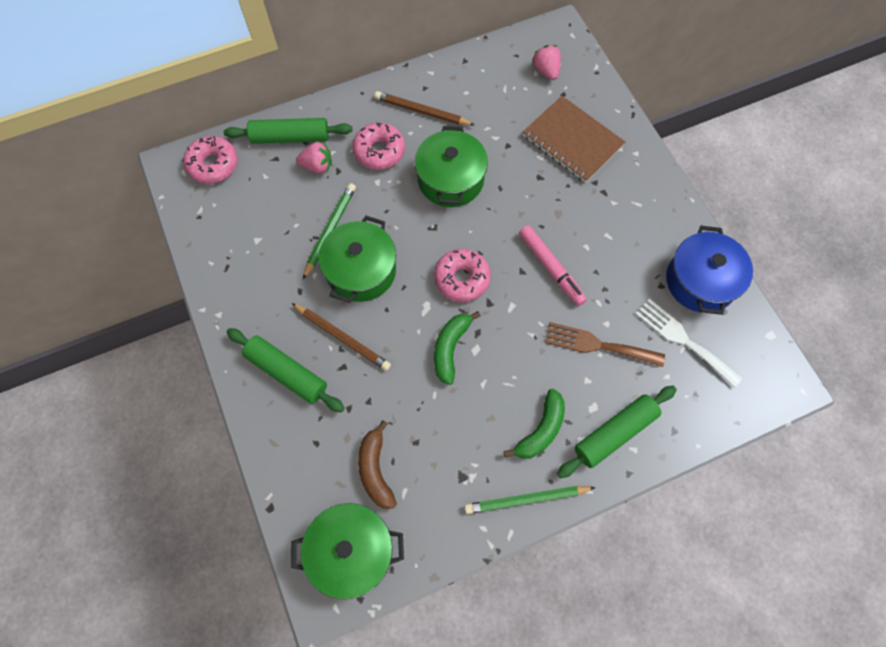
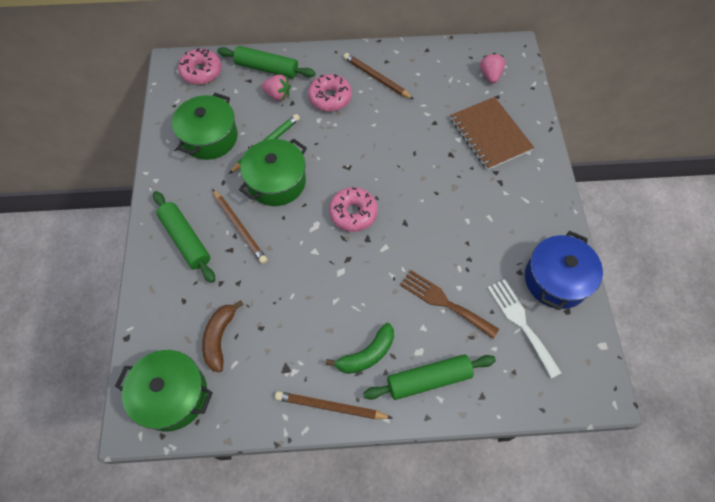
camera: 20 degrees right, 5 degrees down
green pot [415,126,488,207] -> green pot moved to [172,93,238,160]
green banana [434,311,481,385] -> none
green pencil [464,486,596,514] -> brown pencil [275,391,392,419]
pink marker [519,225,587,306] -> none

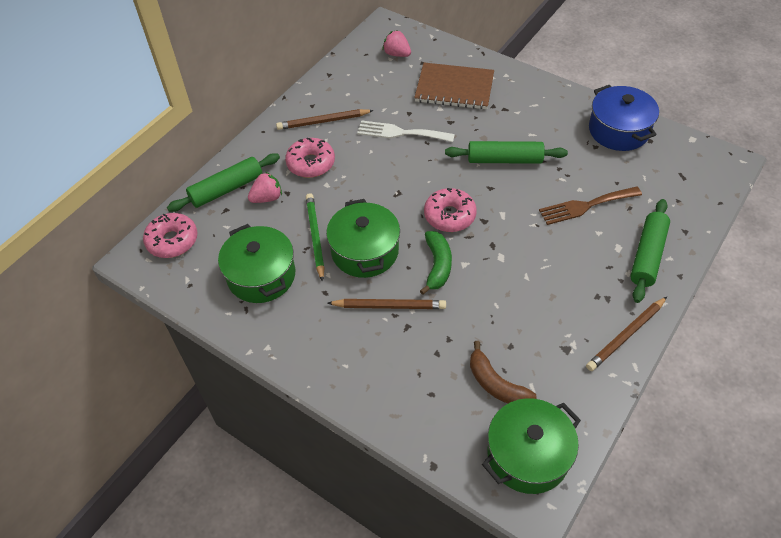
camera: 50 degrees left, 10 degrees down
green rolling pin [153,191,215,283] -> green rolling pin moved to [445,141,568,164]
green banana [326,323,394,374] -> green banana moved to [420,231,452,295]
white fork [488,279,562,378] -> white fork moved to [357,120,455,142]

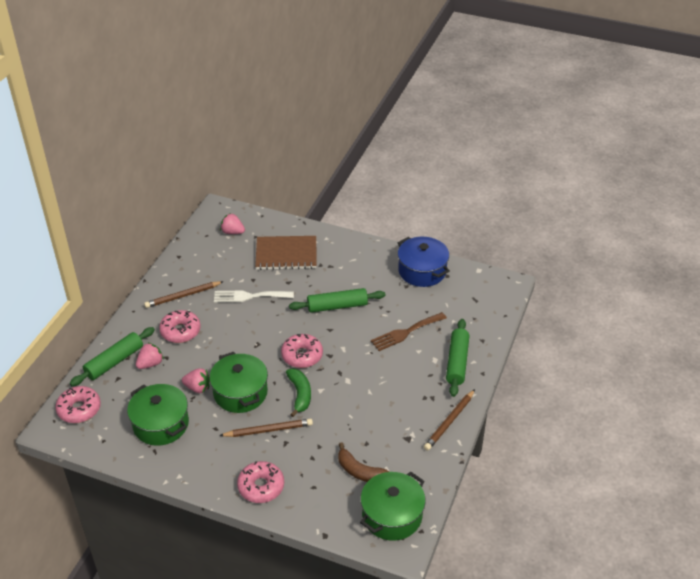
camera: 15 degrees left, 10 degrees down
green pencil [306,193,325,282] -> pink strawberry [182,368,210,393]
none -> pink donut [237,461,284,503]

